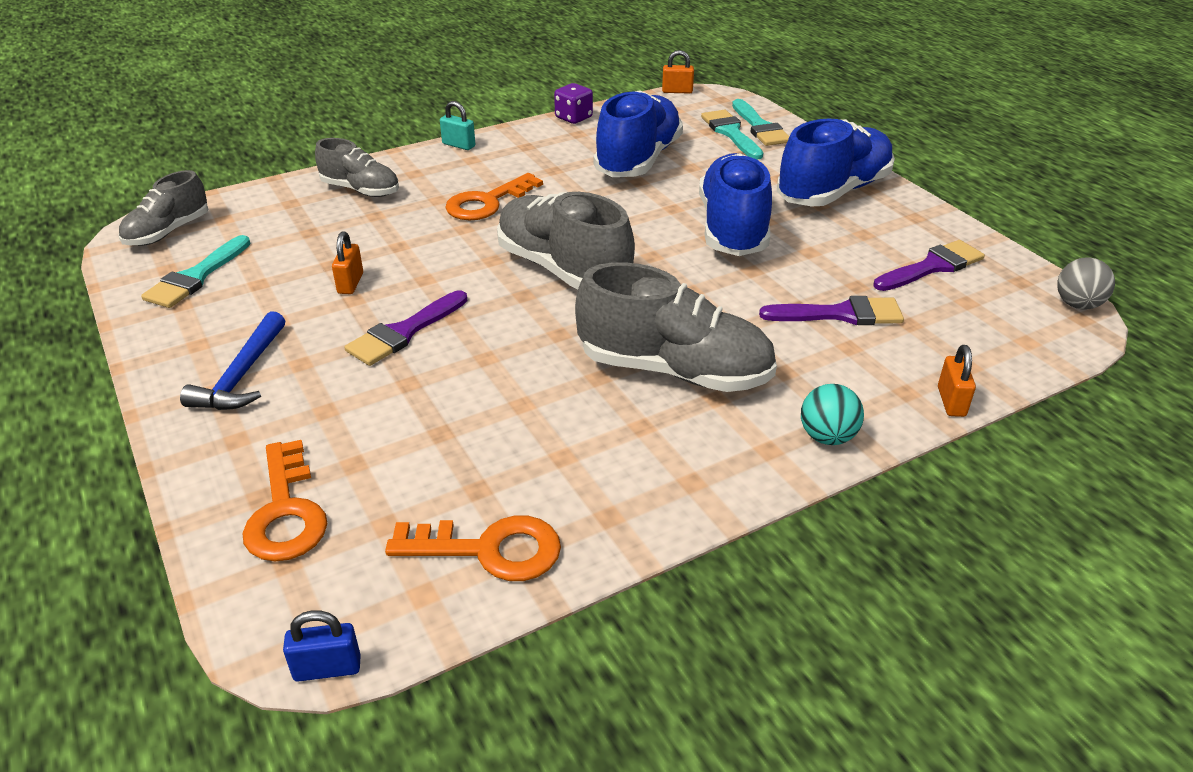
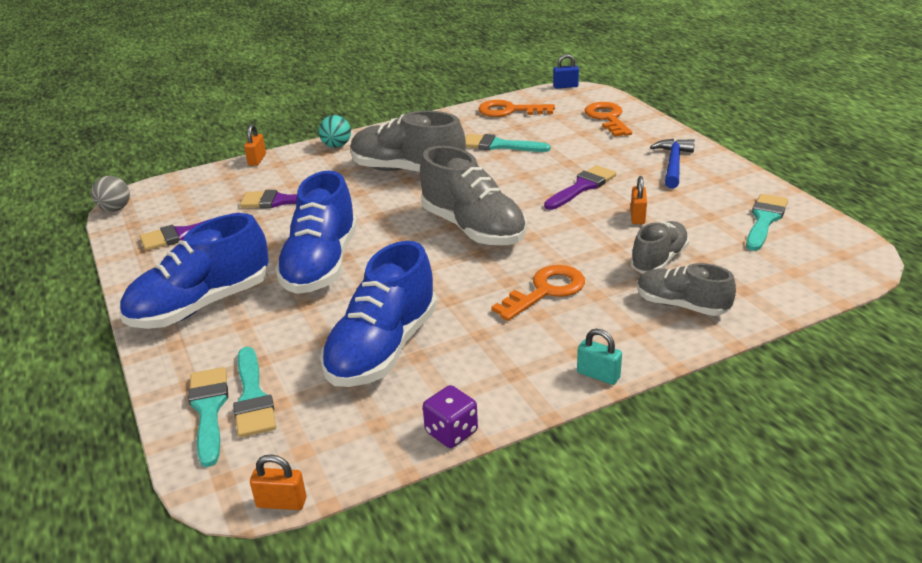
camera: 175 degrees left, 5 degrees down
grey shoe [118,170,208,246] -> grey shoe moved to [630,221,689,273]
none -> turquoise brush [465,134,551,152]

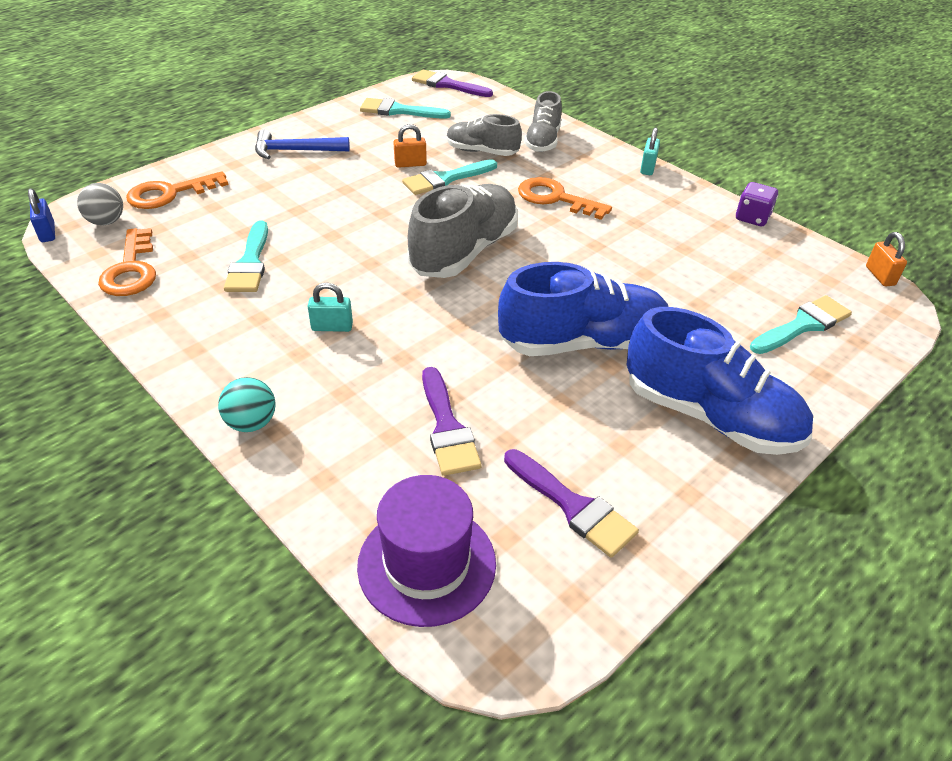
camera: 110 degrees left, 10 degrees up
grey ball [91,176,130,212] -> grey ball moved to [77,183,123,225]
turquoise brush [188,367,228,467] -> turquoise brush moved to [402,159,497,195]
orange padlock [244,124,266,166] -> none
blue shoe [320,241,437,387] -> none
grey shoe [350,111,466,172] -> turquoise padlock [307,283,353,332]
purple brush [544,165,616,210] -> purple brush moved to [412,69,493,97]
none -> purple hat [357,475,496,627]

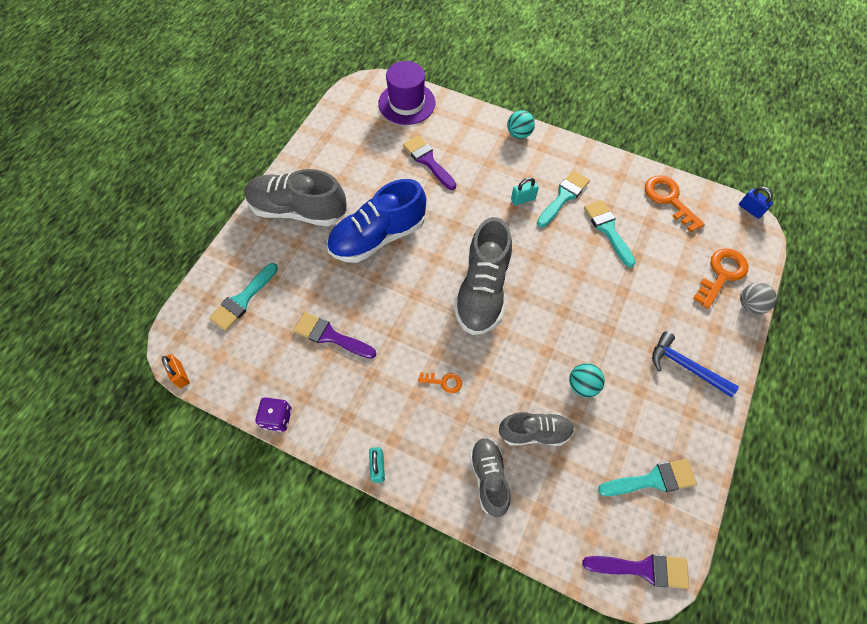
camera: 160 degrees right, 20 degrees up
grey ball [77,183,123,225] -> grey ball moved to [740,282,777,314]
blue hammer [255,129,350,159] -> blue hammer turned 120 degrees counterclockwise [652,331,739,397]
orange padlock [393,124,427,168] -> turquoise ball [569,363,605,398]
turquoise brush [402,159,497,195] -> turquoise brush moved to [537,170,590,227]
purple brush [504,449,639,558] -> purple brush moved to [293,312,376,359]
orange key [518,177,612,220] -> orange key [418,372,462,394], size x0.53
blue shoe [626,307,813,455] -> grey shoe [245,169,347,226]

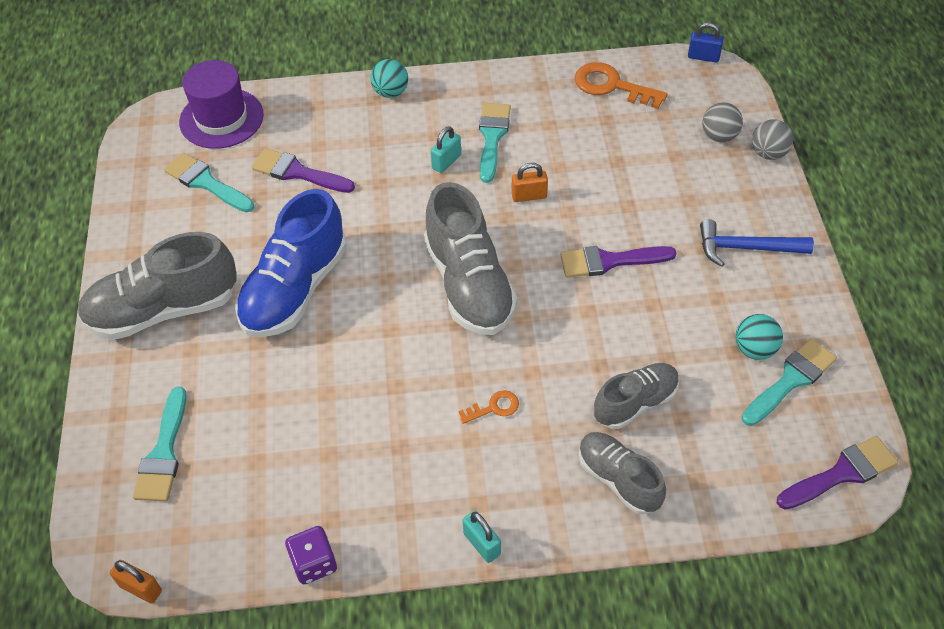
camera: 30 degrees left, 10 degrees down
purple brush [293,312,376,359] -> purple brush moved to [560,246,676,278]
turquoise ball [569,363,605,398] -> turquoise ball moved to [736,314,783,360]
turquoise brush [584,200,636,267] -> turquoise brush moved to [164,153,254,212]
orange key [693,249,748,309] -> grey ball [702,102,743,142]
none -> orange padlock [511,163,548,202]

